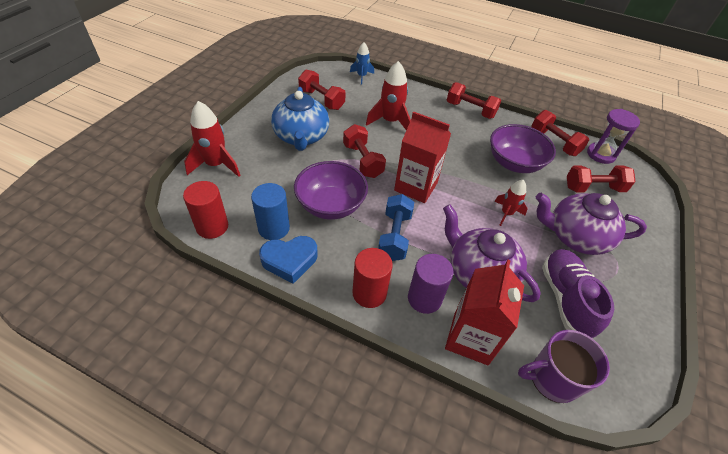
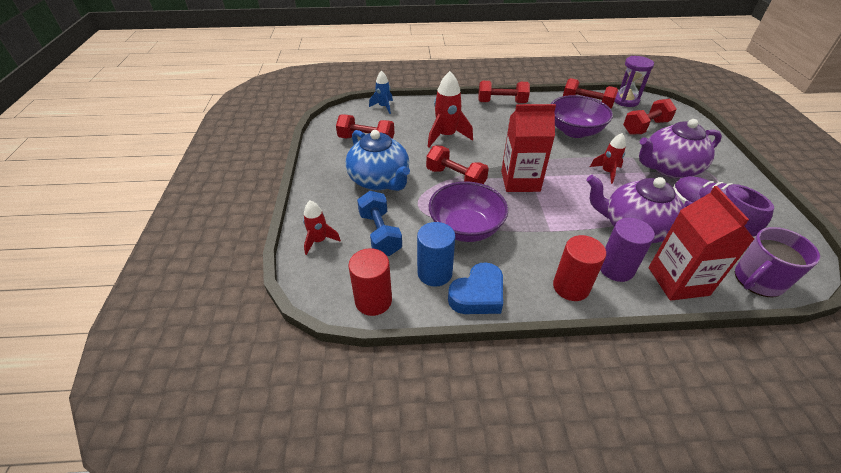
camera: 25 degrees left, 5 degrees down
red rocket [184,101,240,177] -> red rocket [303,200,341,255], size x0.61
blue dumbbell [378,194,414,261] -> blue dumbbell moved to [357,191,402,256]

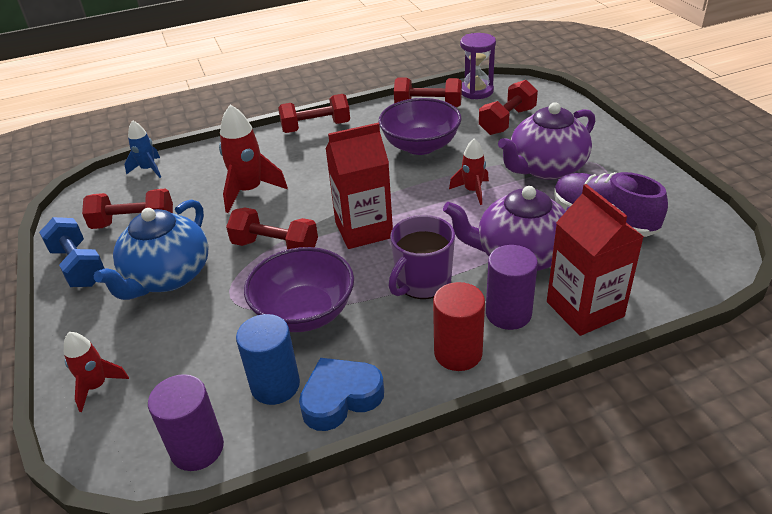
camera: 15 degrees left, 5 degrees down
blue teapot [345,130,410,191] -> blue teapot turned 75 degrees clockwise [93,200,208,300]
red cylinder [348,248,392,316] -> purple cylinder [148,374,224,471]
blue dumbbell [357,191,402,256] -> blue dumbbell moved to [39,217,105,287]
blue heart [448,262,503,314] -> blue heart turned 150 degrees counterclockwise [299,358,384,431]
purple mug [735,227,820,297] -> purple mug moved to [389,215,455,299]

